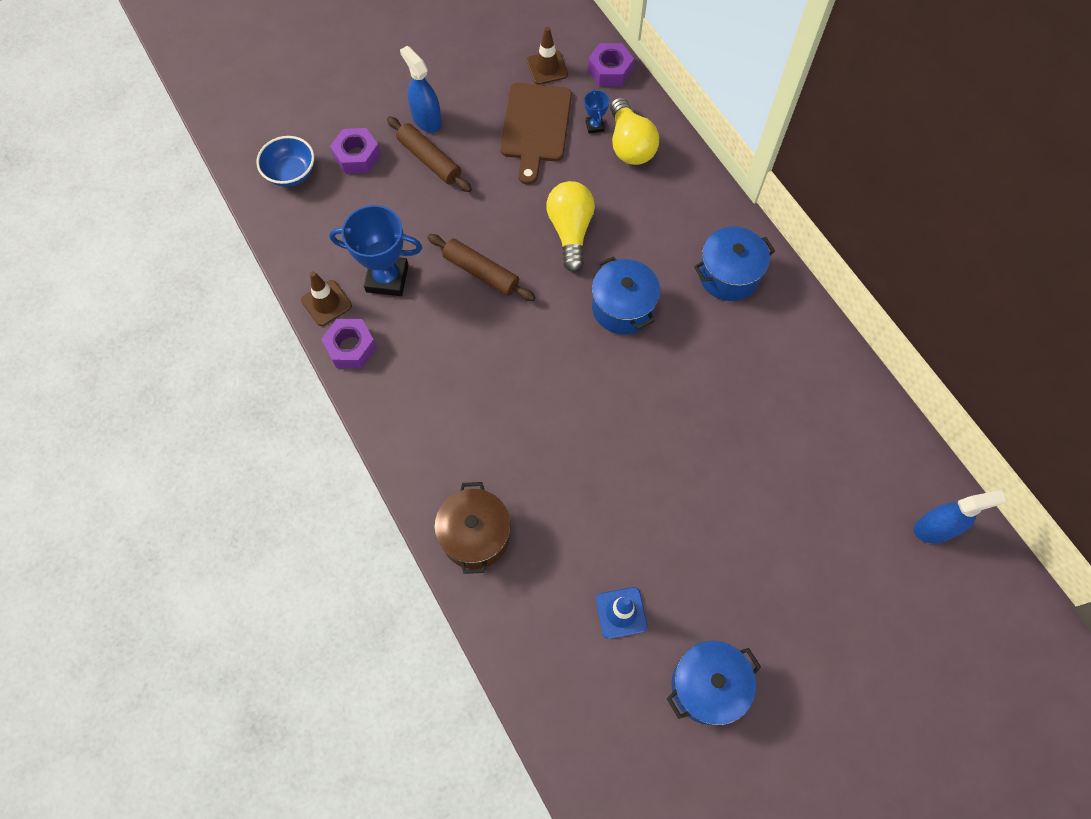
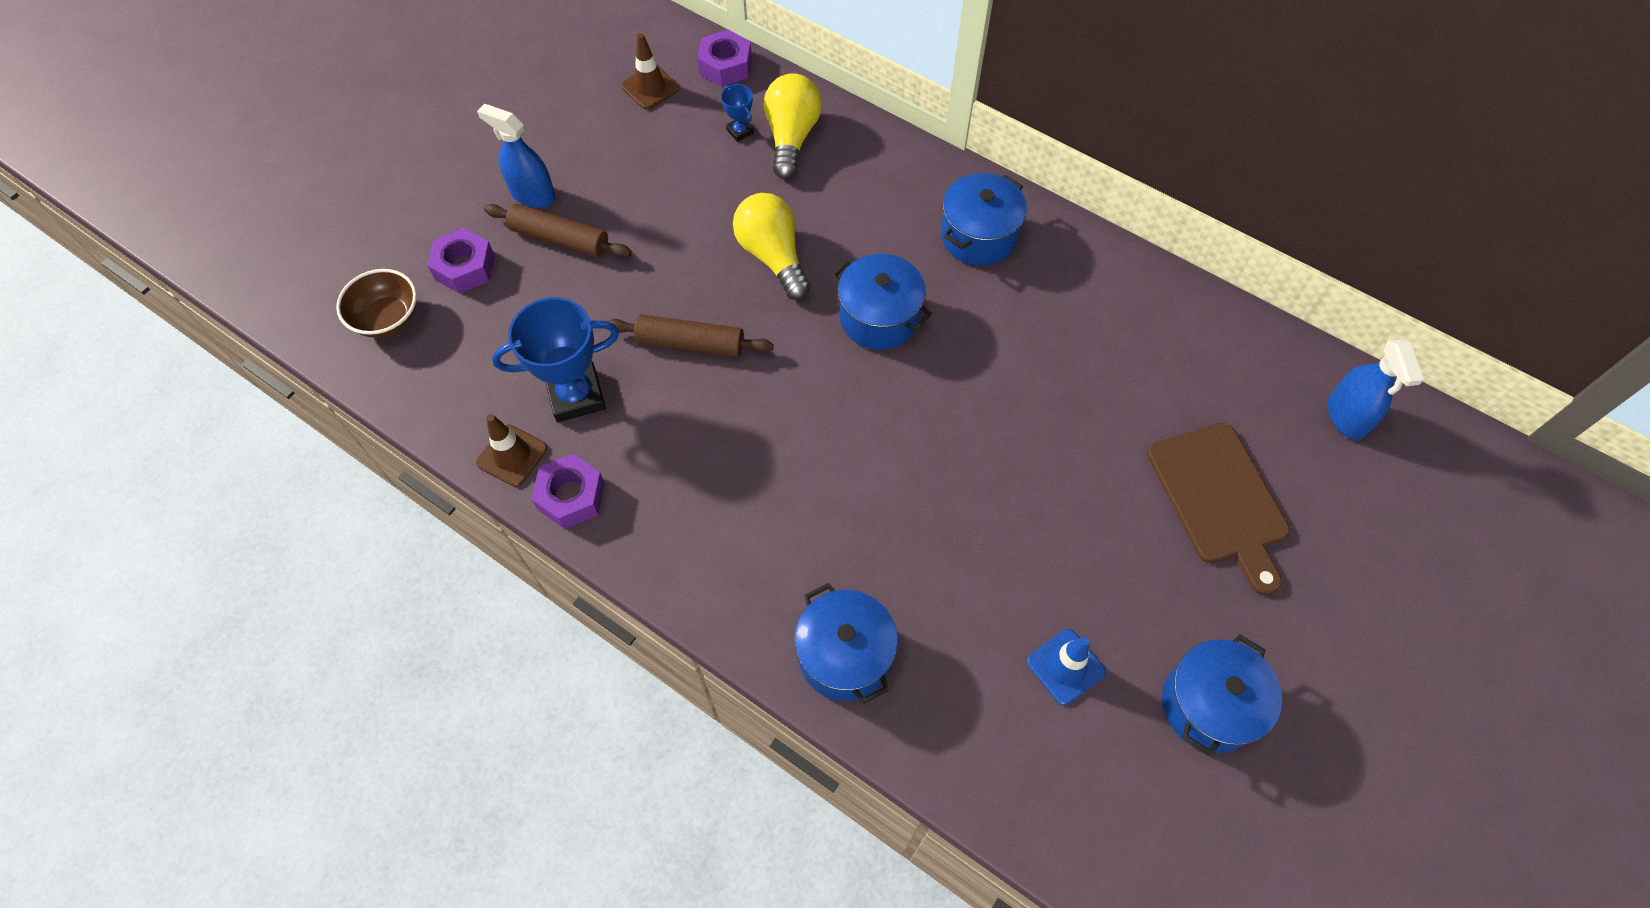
camera: 25 degrees left, 5 degrees down
blue bowl [256,136,314,187] -> brown bowl [336,269,417,338]
brown pot [434,482,511,574] -> blue pot [794,583,898,704]
brown cutting board [500,83,572,185] -> brown cutting board moved to [1147,423,1290,596]
yellow light bulb [610,97,659,165] -> yellow light bulb turned 135 degrees counterclockwise [764,73,822,179]
blue spray bottle [914,490,1006,543] -> blue spray bottle turned 120 degrees clockwise [1328,339,1424,440]

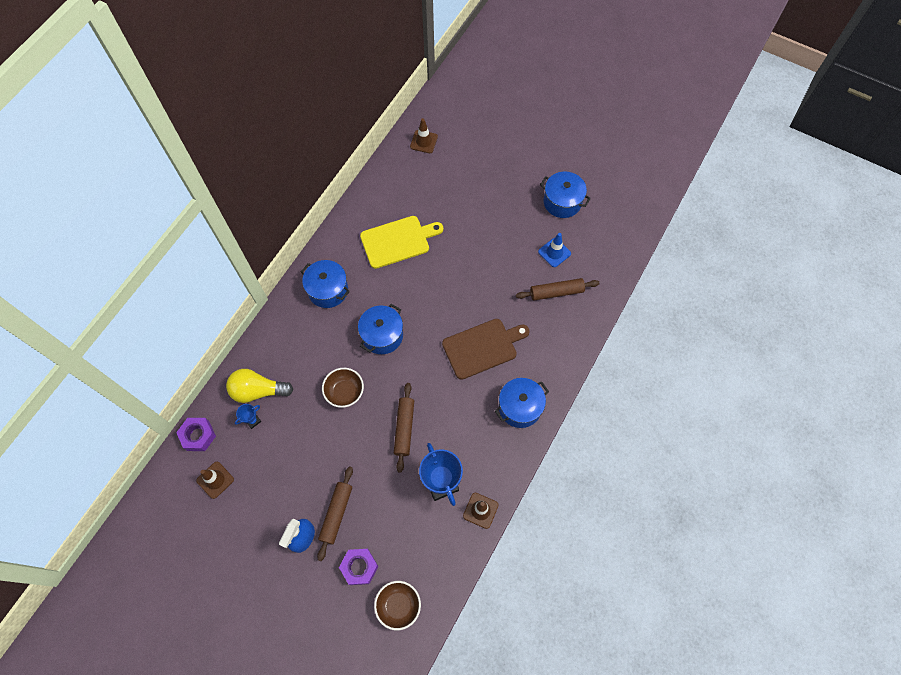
camera: 95 degrees left, 5 degrees up
purple nut [531,454,605,529] -> none
yellow light bulb [733,193,811,300] -> brown bowl [322,368,364,408]
blue pot [794,583,898,704] -> blue pot moved to [495,378,549,428]
brown cutting board [1147,423,1290,596] -> brown cutting board moved to [442,319,529,380]
blue spray bottle [1328,339,1424,440] -> brown traffic cone [410,118,438,153]
none -> yellow cutting board [360,216,443,269]
none -> brown rolling pin [516,278,599,301]

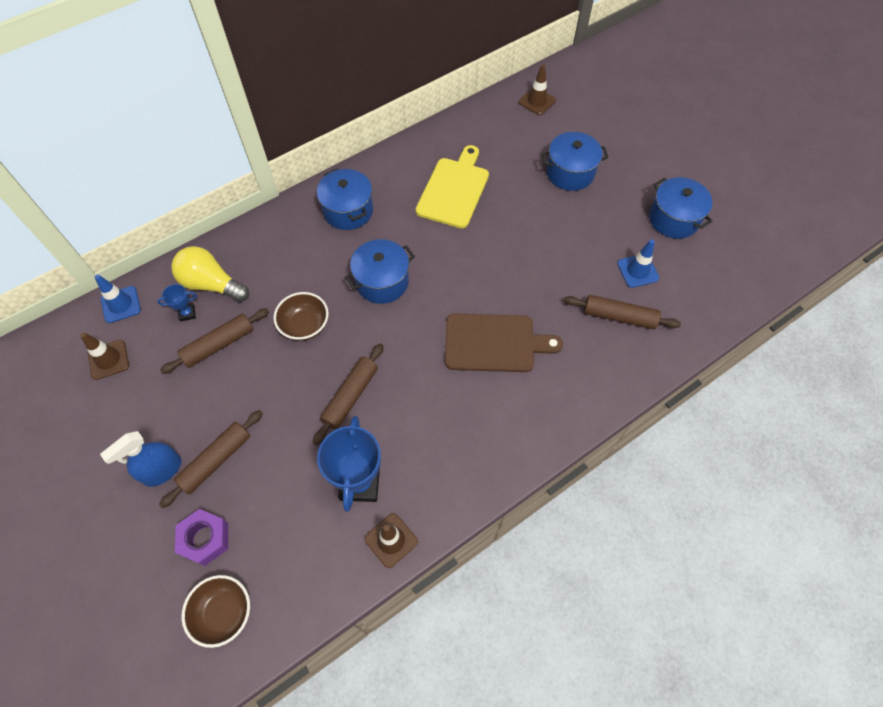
camera: 25 degrees right, 5 degrees down
purple nut [176,418,216,451] -> blue traffic cone [95,275,141,323]
yellow cutting board [360,216,443,269] -> yellow cutting board turned 75 degrees counterclockwise [416,145,489,228]
blue pot [495,378,549,428] -> blue pot moved to [541,132,608,191]
none -> brown rolling pin [160,308,269,374]

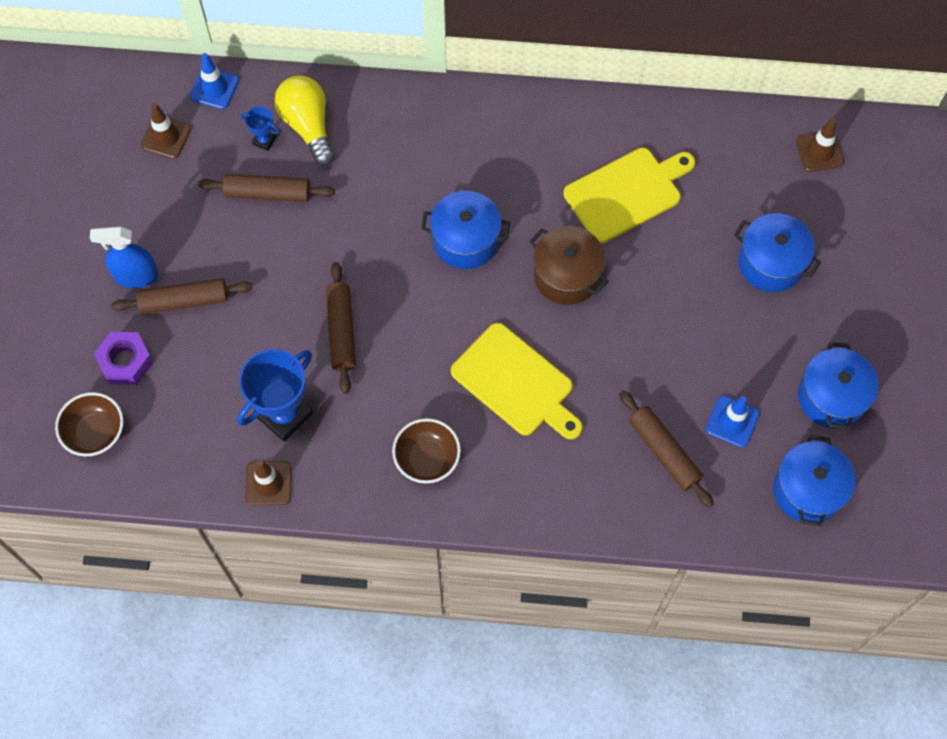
camera: 40 degrees right, 5 degrees up
brown bowl [274,292,329,341] -> brown bowl moved to [392,418,461,483]
brown rolling pin [313,343,384,445] -> brown rolling pin turned 75 degrees counterclockwise [326,262,356,394]
blue pot [317,169,373,230] -> blue pot moved to [773,435,855,526]
brown cutting board [445,314,563,372] -> yellow cutting board [451,323,583,440]
none -> brown pot [529,226,609,305]

